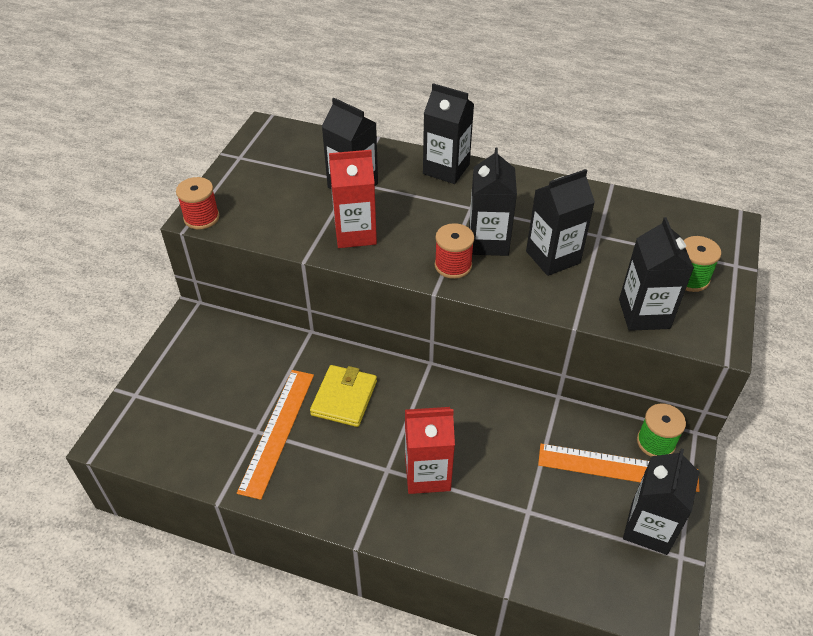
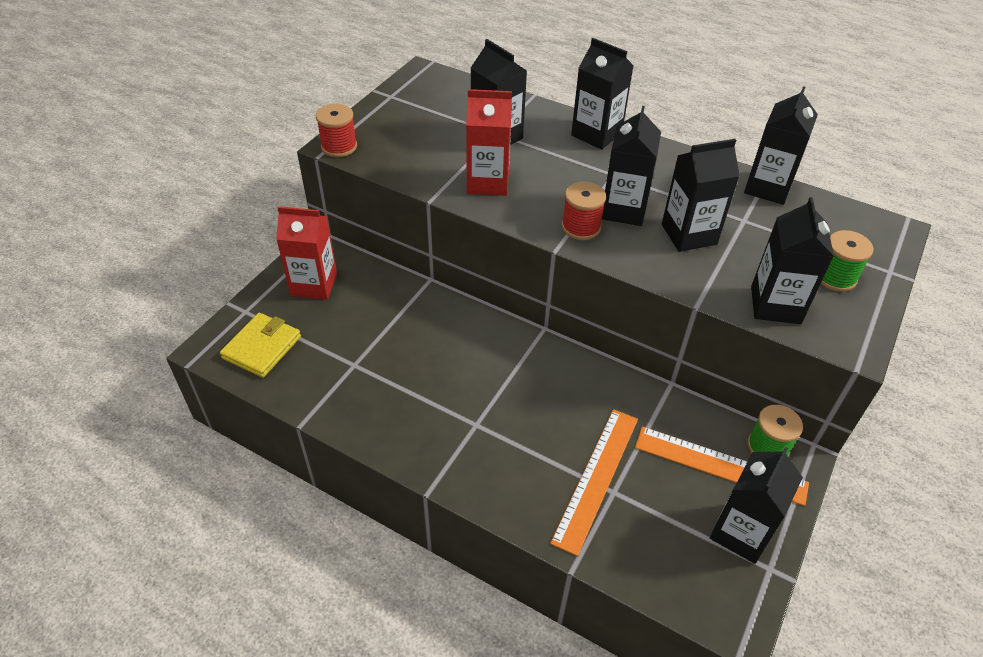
camera: 10 degrees right, 0 degrees up
orange ruler [237,370,314,500] -> orange ruler moved to [550,409,638,556]
yellow wallet [310,365,377,427] -> yellow wallet moved to [220,313,301,378]
red carton [405,407,455,494] -> red carton moved to [276,206,337,300]
none -> black carton [744,86,818,205]

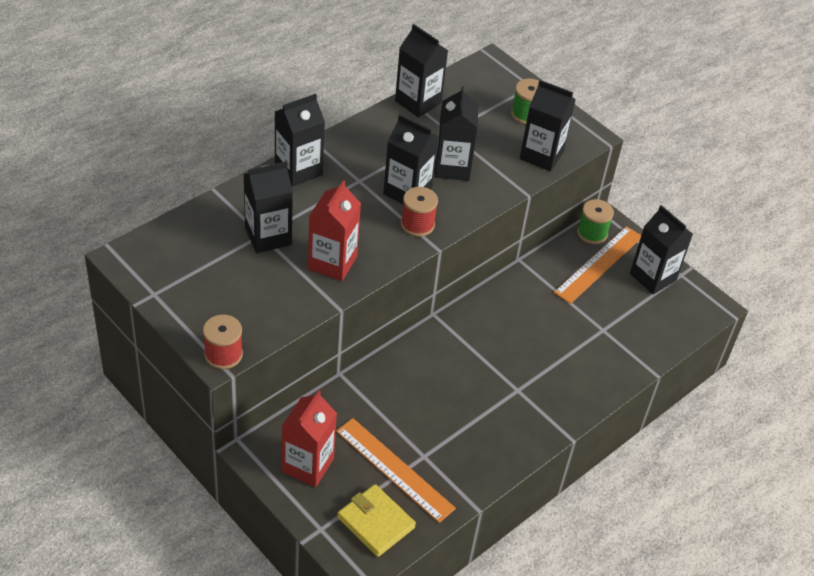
camera: 75 degrees left, 0 degrees up
orange ruler [550,409,638,556] -> orange ruler moved to [336,418,456,523]

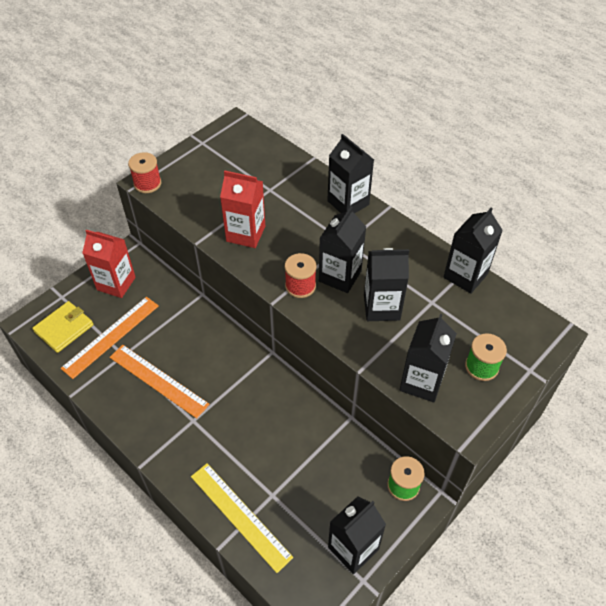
camera: 90 degrees right, 5 degrees up
black carton [243,161,293,253] -> none
orange ruler [554,226,641,304] -> orange ruler moved to [110,345,210,419]
none -> yellow ruler [191,463,293,573]

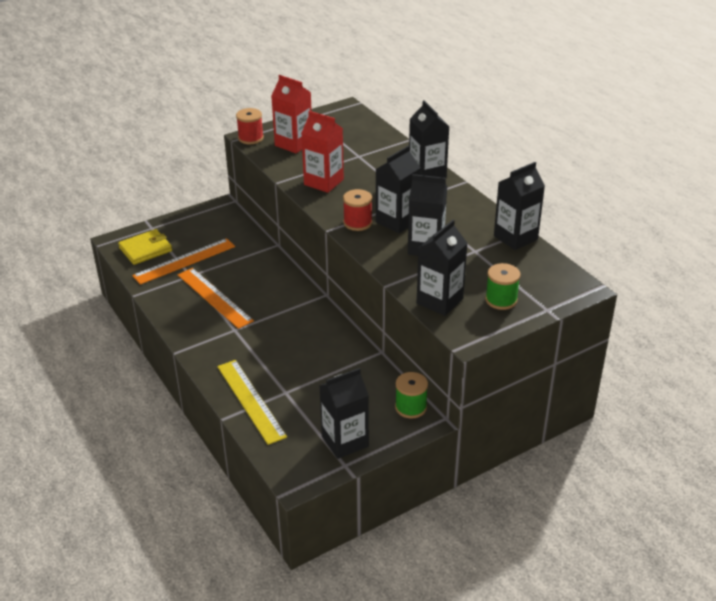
camera: 15 degrees right, 15 degrees down
red carton [82,230,136,298] -> red carton moved to [271,75,312,153]

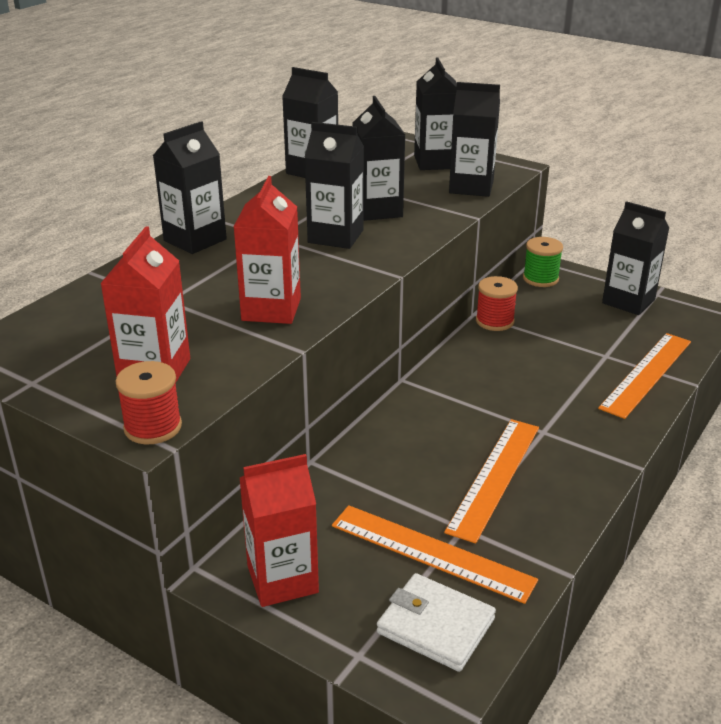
camera: 115 degrees left, 5 degrees down
yellow wallet [118,229,172,265] -> white wallet [377,573,496,672]
yellow ruler [217,360,287,445] -> orange ruler [598,333,691,419]
red spool [343,189,372,231] -> red spool moved to [476,276,518,331]
green spool [485,263,521,310] -> black carton [414,57,457,170]
none -> red carton [240,454,319,607]

